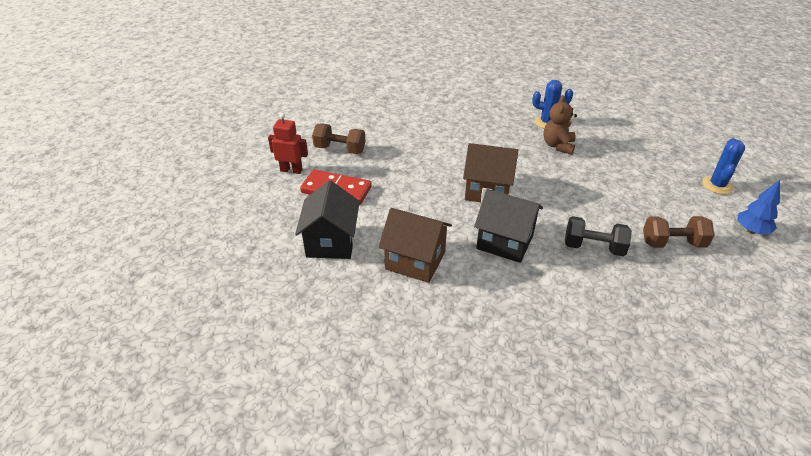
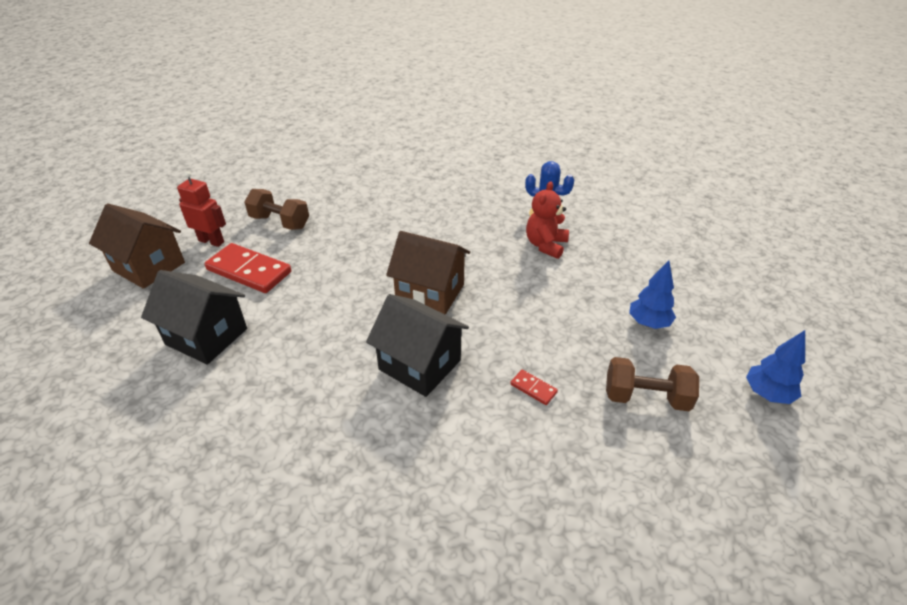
camera: 10 degrees right, 0 degrees up
black house [295,180,360,259] -> black house turned 75 degrees counterclockwise [141,270,247,365]
brown house [379,208,452,283] -> brown house moved to [89,203,185,289]
brown teddy bear [543,95,577,155] -> red teddy bear [526,181,569,259]
black dumbbell [565,216,632,256] -> red domino [510,370,558,405]
blue cactus [702,138,745,194] -> none
none -> blue tree [629,260,676,329]

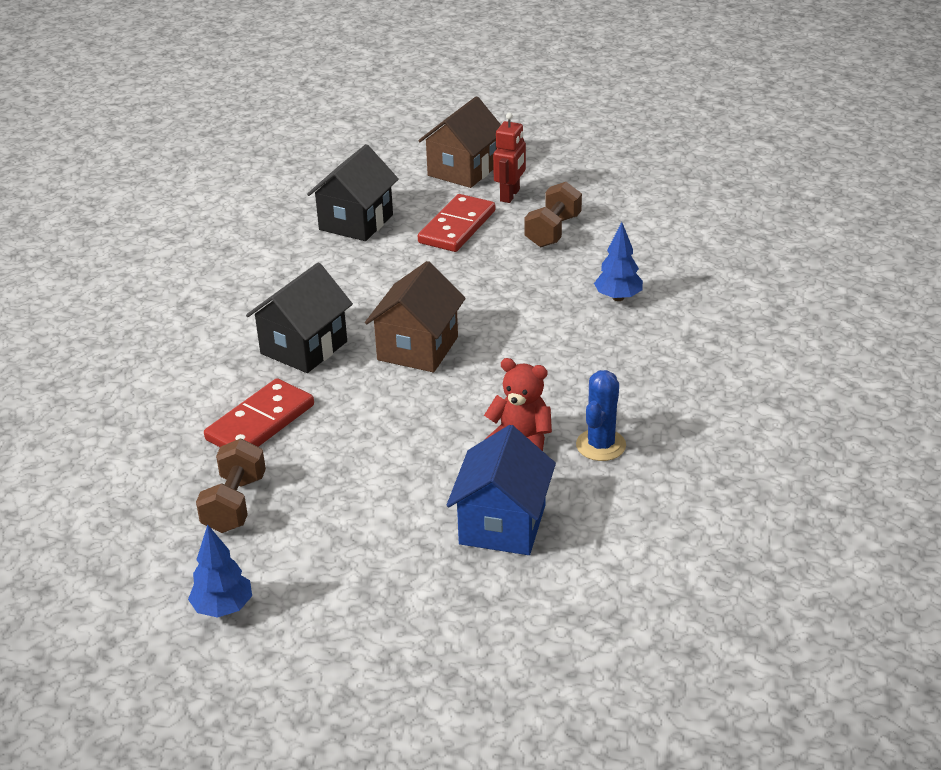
camera: 90 degrees right, 5 degrees down
red domino [510,370,558,405] -> red domino [204,378,314,447], size x2.26
blue tree [629,260,676,329] -> blue tree moved to [594,222,643,301]
none -> blue house [447,425,556,555]

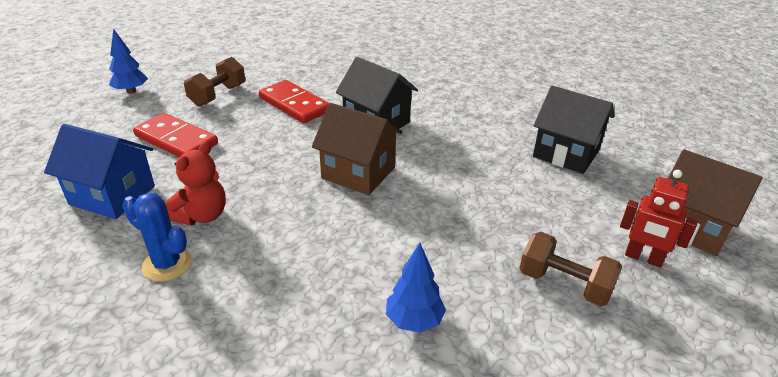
camera: 95 degrees right, 0 degrees up
brown dumbbell [196,439,266,533] -> brown dumbbell turned 75 degrees counterclockwise [184,57,245,106]
red domino [418,194,495,252] -> red domino moved to [133,113,218,157]

